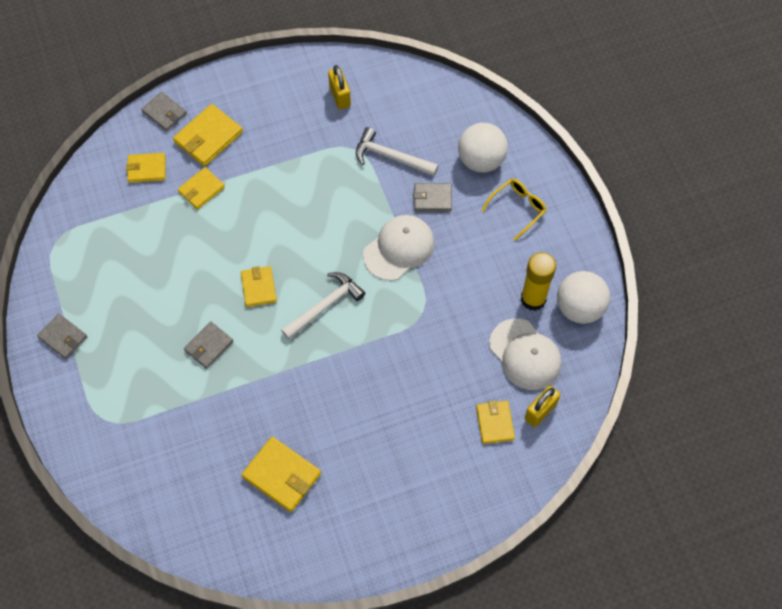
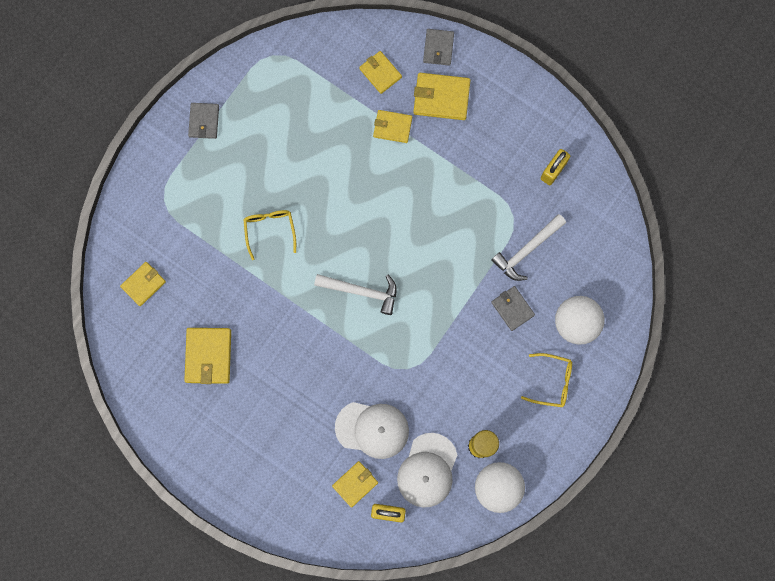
camera: 55 degrees right, 15 degrees up
grey wallet [184,321,234,369] -> yellow glasses [244,210,296,260]
yellow wallet [241,266,277,307] -> yellow wallet moved to [120,262,166,306]
white hammer [356,127,439,176] -> white hammer turned 120 degrees counterclockwise [491,214,566,281]
white cap [363,215,434,281] -> white cap moved to [335,402,409,459]

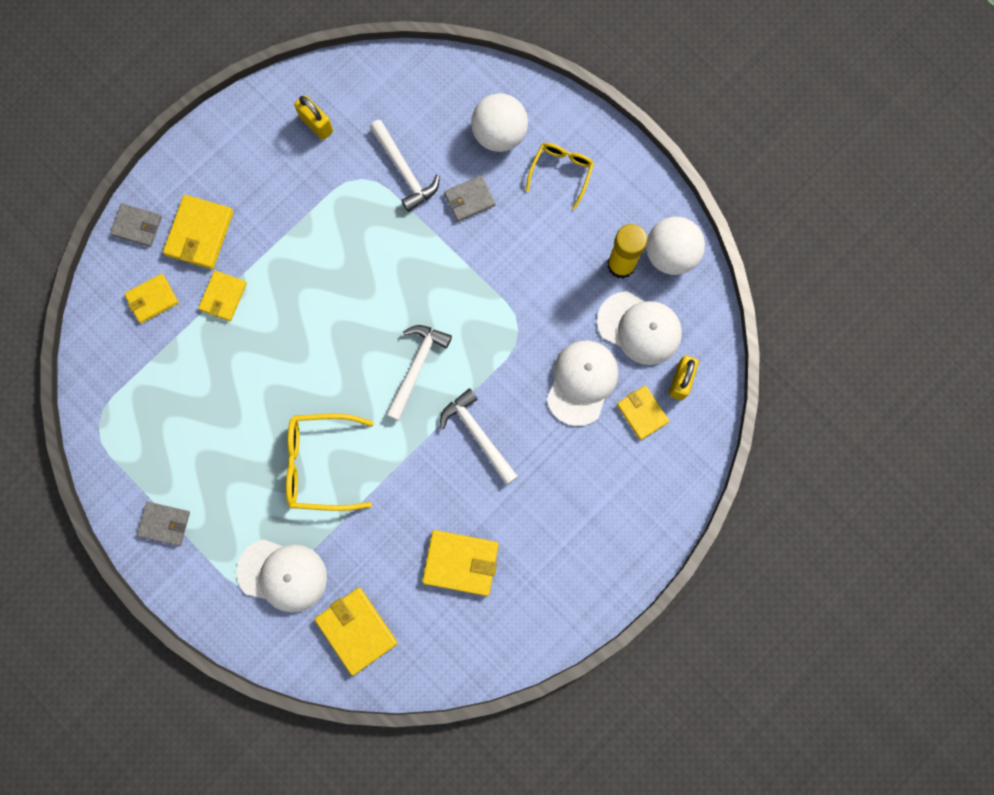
camera: 80 degrees left, 0 degrees up
yellow wallet [120,262,166,306] -> yellow wallet [315,588,397,676], size x1.52
yellow glasses [244,210,296,260] -> yellow glasses [286,414,374,511], size x1.56
none -> white cap [236,539,327,613]
none -> white hammer [440,388,518,485]

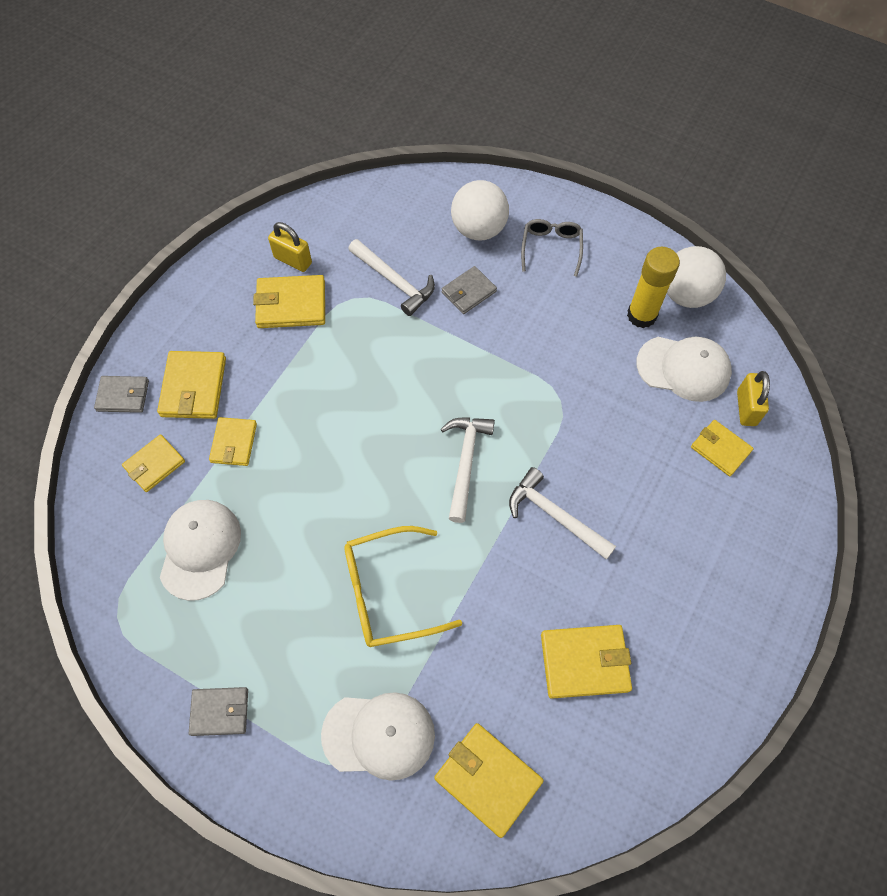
camera: 15 degrees left, 15 degrees down
yellow glasses [526,143,594,210] -> grey glasses [521,219,583,277]
white cap [547,341,618,426] -> white cap moved to [160,500,241,601]
none -> yellow wallet [253,275,325,328]

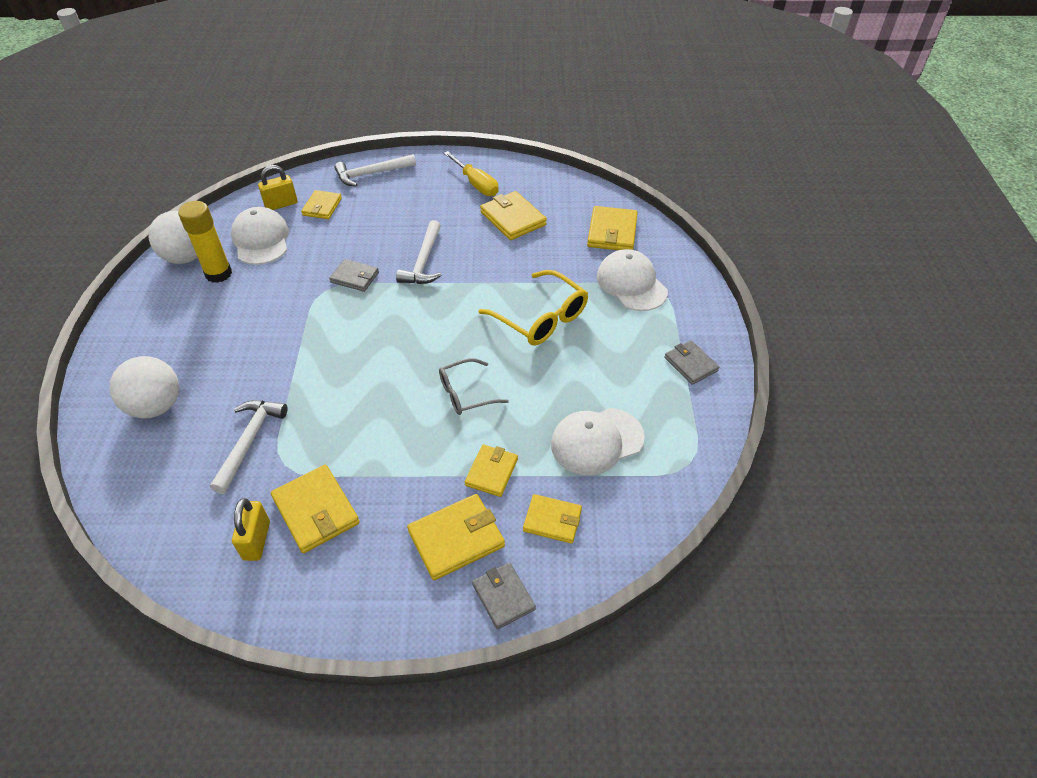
camera: 120 degrees left, 15 degrees down
yellow wallet [209,417,257,466] -> yellow wallet turned 45 degrees counterclockwise [465,445,518,497]
grey wallet [441,266,497,314] -> grey wallet moved to [329,259,379,292]
white hammer [441,417,495,523] -> white hammer moved to [334,154,416,186]
grey glasses [521,219,583,277] -> grey glasses moved to [439,358,509,415]
none -> yellow screwdriver [444,151,499,196]

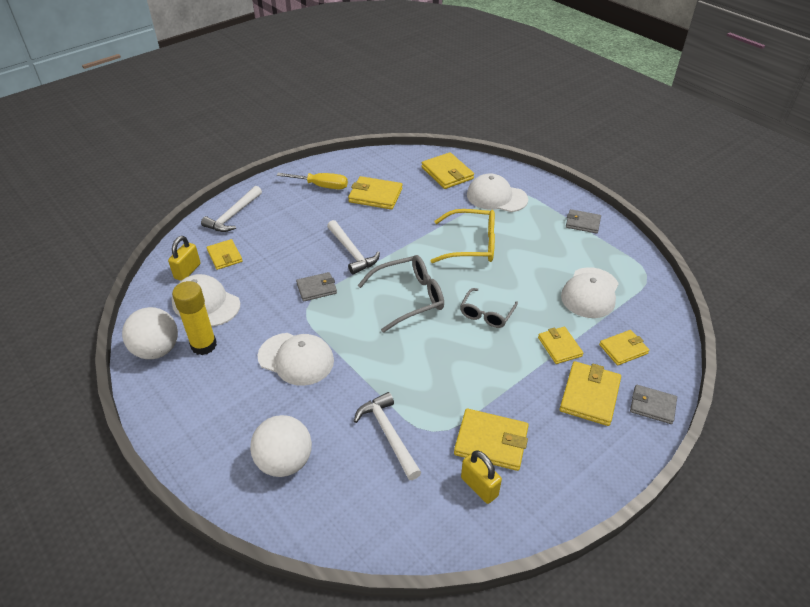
camera: 40 degrees left, 5 degrees down
none -> white cap [257,333,334,386]
none -> grey glasses [357,255,444,333]

